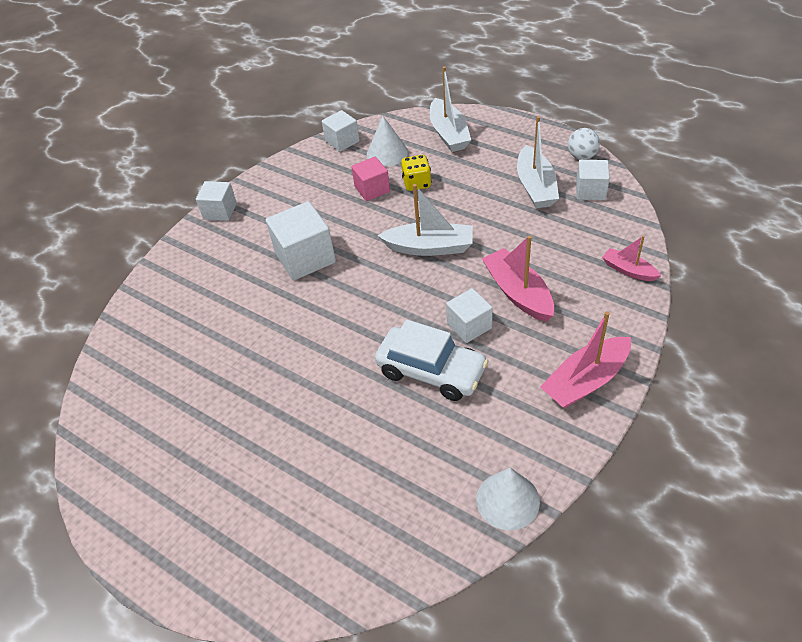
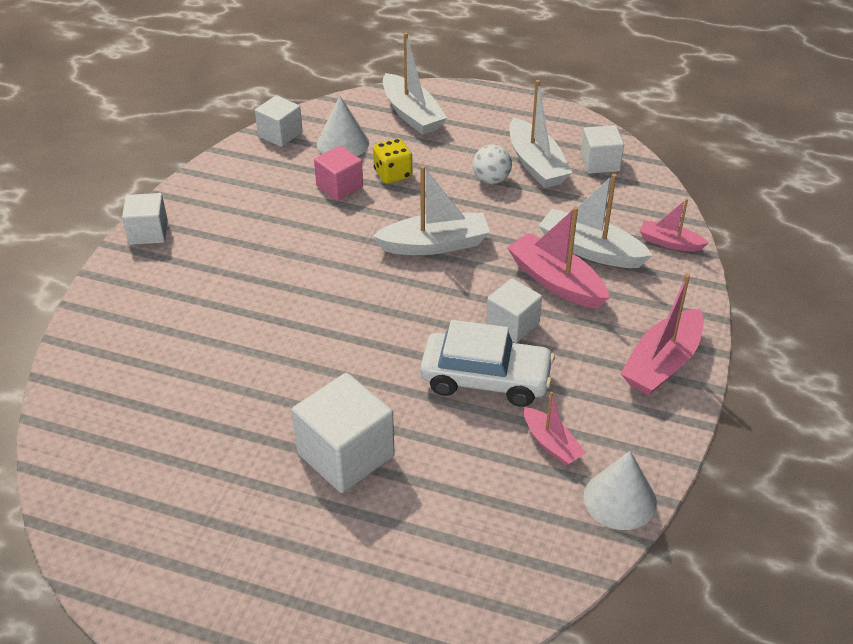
camera: 20 degrees left, 5 degrees down
white cube [266,201,336,280] -> white cube moved to [292,373,395,493]
white ball [568,128,600,160] -> white ball moved to [473,144,512,184]
none -> pink boat [524,392,586,466]
none -> white boat [538,174,653,268]

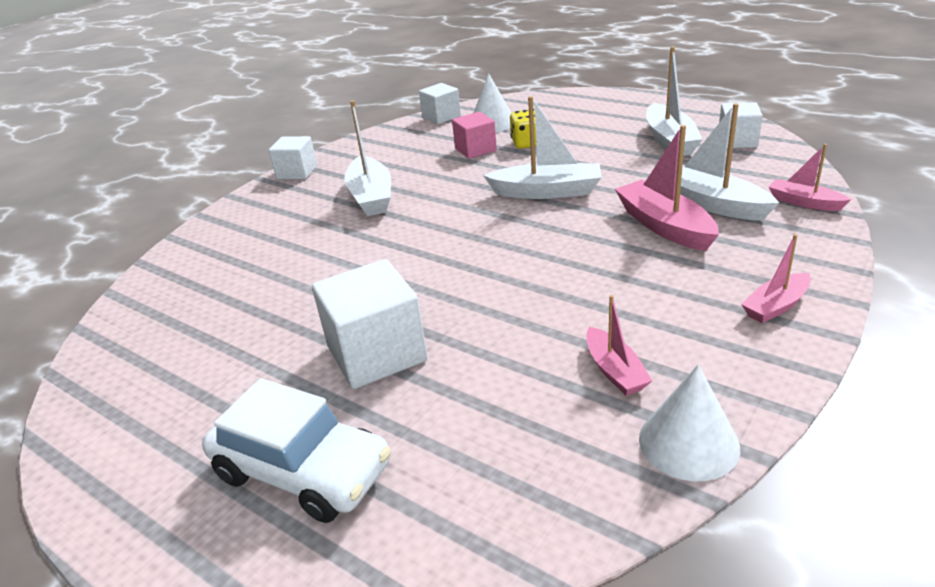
camera: 20 degrees right, 10 degrees down
white boat [383,32,447,135] -> white boat moved to [345,100,391,216]
white car [420,320,555,407] -> white car moved to [202,378,391,523]
white ball [473,144,512,184] -> none
white cube [486,278,542,343] -> none
pink boat [620,274,704,395] -> pink boat [741,234,811,323], size x0.59

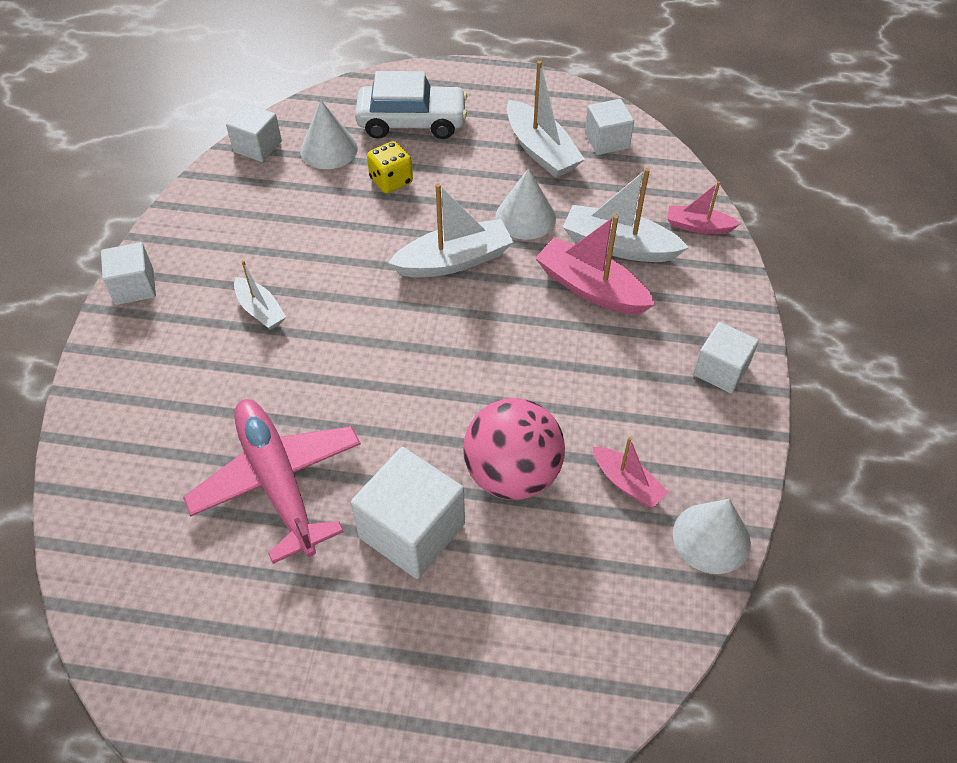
camera: 30 degrees left, 20 degrees up
white car [202,378,391,523] -> white car moved to [355,71,467,139]
white boat [345,100,391,216] -> white boat [234,260,286,330], size x0.59
pink cube [452,112,497,159] -> none
pink boat [741,234,811,323] -> white cube [693,322,759,393]
none -> pink plane [183,399,361,564]
none -> pink ball [463,398,565,500]
none -> white cone [495,168,556,240]

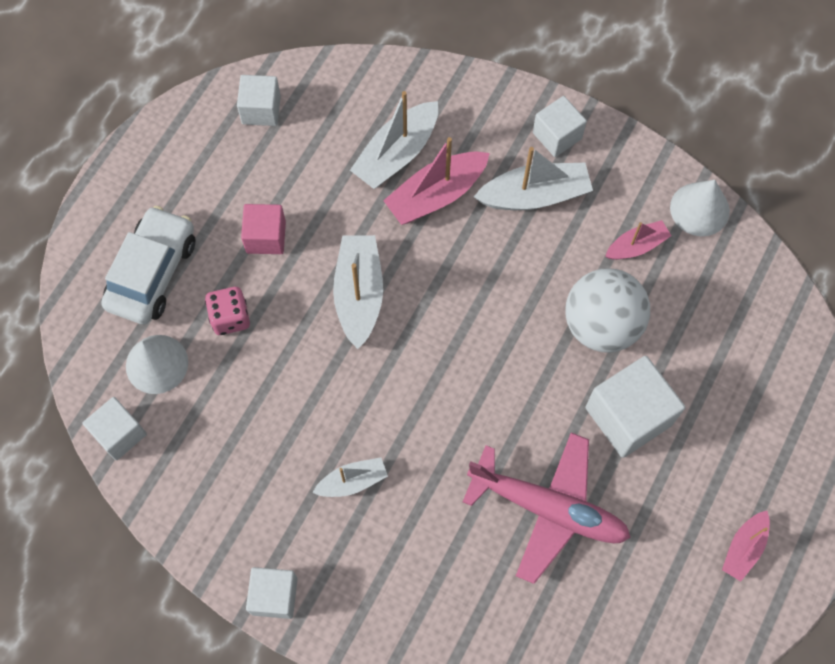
camera: 70 degrees left, 15 degrees up
pink plane [183,399,361,564] -> pink plane turned 150 degrees counterclockwise [463,432,631,584]
yellow dice [367,141,413,194] -> pink dice [205,287,250,335]
pink ball [463,398,565,500] -> white ball [565,268,650,353]
white cone [495,168,556,240] -> none
white boat [507,61,585,178] -> white boat moved to [474,147,593,210]
pink boat [667,181,741,234] -> pink boat moved to [722,511,770,581]
none -> pink cube [241,204,286,254]

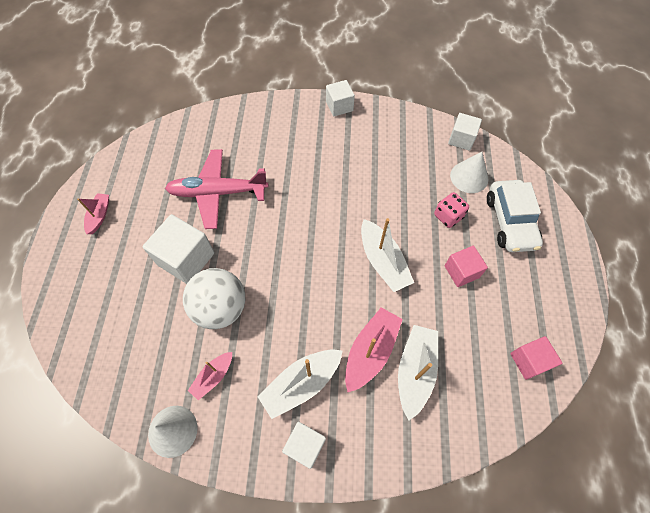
camera: 155 degrees right, 5 degrees down
white cube [237,75,281,126] -> pink cube [510,336,562,380]
white boat [312,457,388,497] -> none

